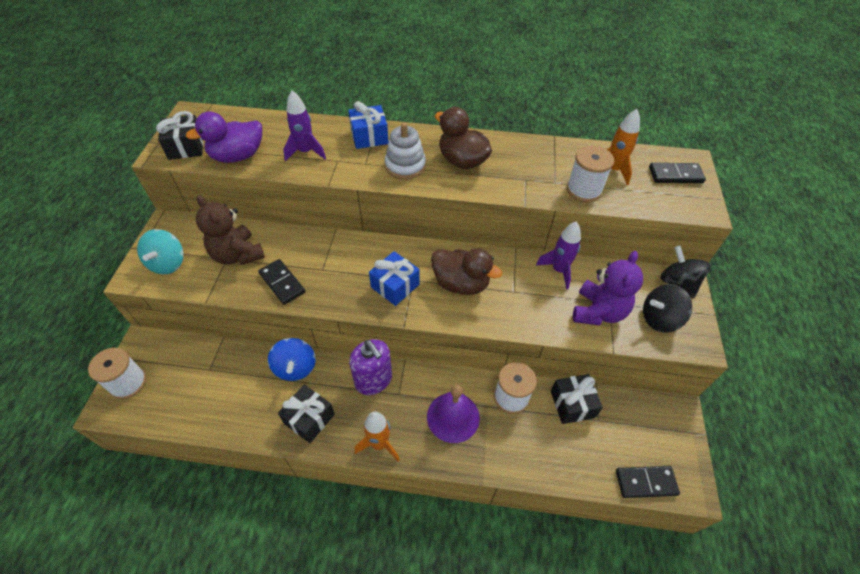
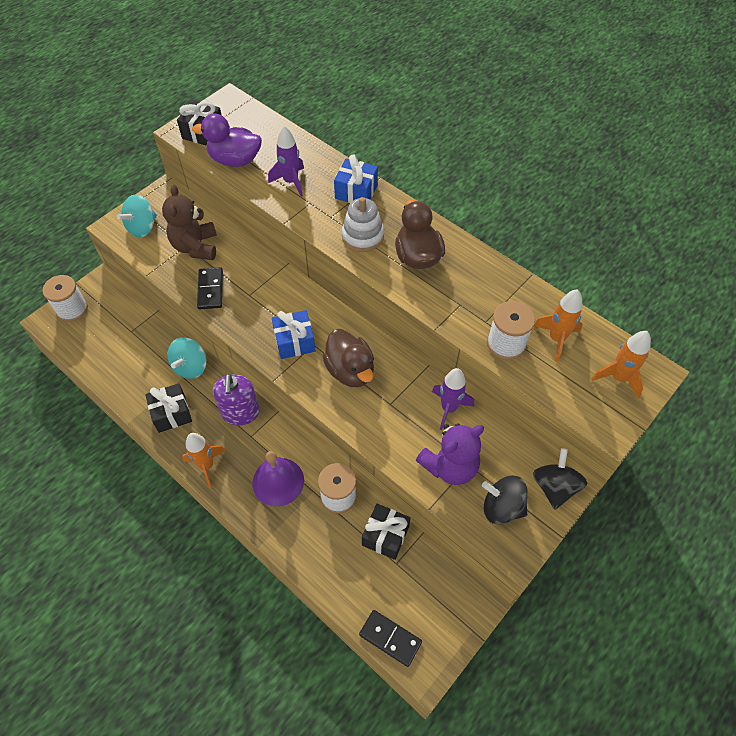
camera: 35 degrees right, 5 degrees up
blue spinning top [268,338,316,381] -> turquoise spinning top [167,337,207,379]
black domino [649,163,706,183] -> orange rocket [591,331,651,398]

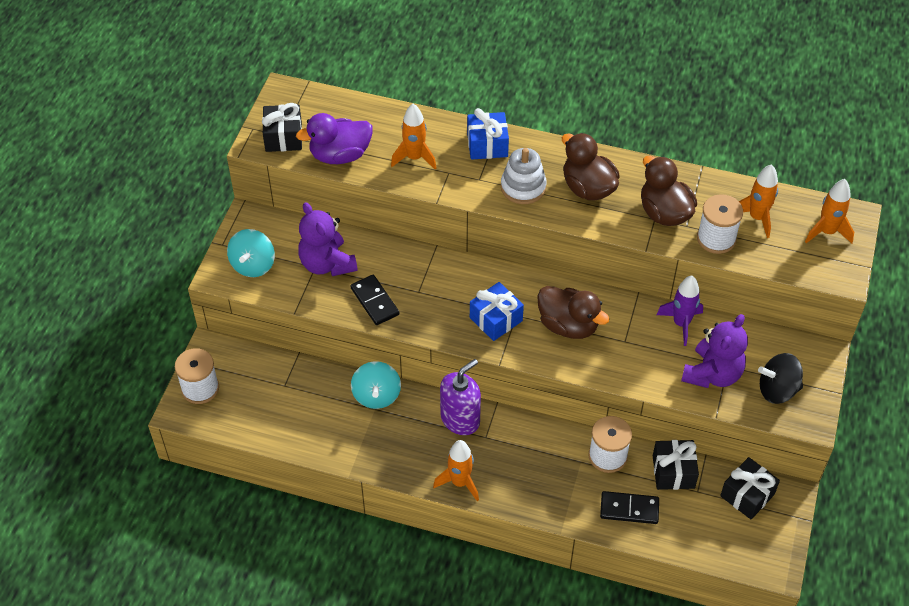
camera: 25 degrees left, 5 degrees down
black gift [145,383,192,433] -> black gift moved to [720,457,780,519]
brown teddy bear [162,185,217,260] -> purple teddy bear [298,202,358,276]
purple soap dispenser [213,374,260,426] -> purple soap dispenser turned 105 degrees counterclockwise [440,359,481,435]
purple bell [252,451,304,506] -> none
purple rocket [268,126,304,197] -> orange rocket [391,104,437,170]
black domino [359,610,422,667] -> black domino moved to [600,491,659,524]
black spinning top [533,448,587,510] -> none
none -> brown duck [641,156,697,226]

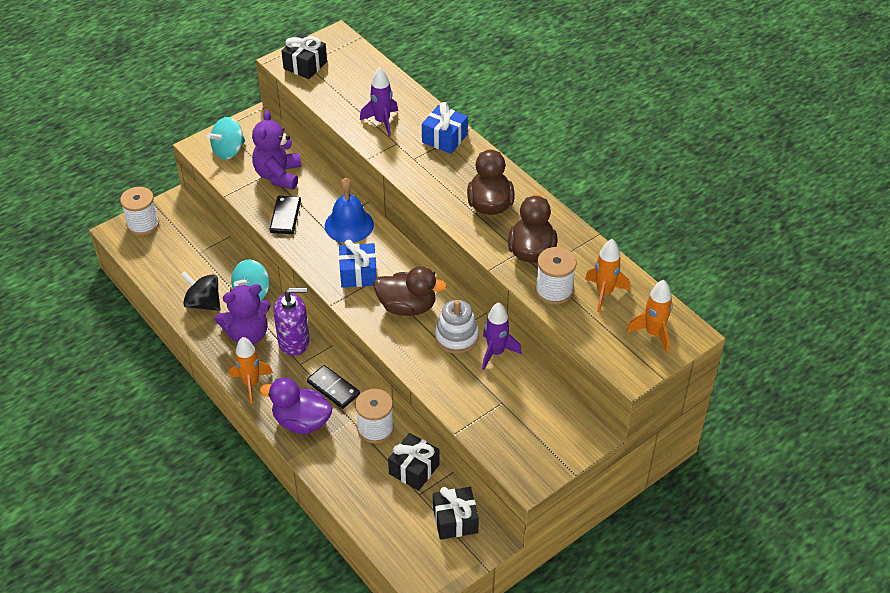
camera: 35 degrees right, 5 degrees down
purple duck [296,113,373,164] -> purple duck moved to [260,378,333,434]
orange rocket [391,104,437,170] -> purple rocket [360,67,398,137]
white stacking toy [501,148,547,204] -> white stacking toy moved to [435,300,479,354]
brown duck [537,286,609,339] -> brown duck turned 60 degrees counterclockwise [374,266,447,316]
black domino [600,491,659,524] -> black domino moved to [307,365,360,409]
purple teddy bear [681,314,748,388] -> purple teddy bear moved to [215,284,271,344]
black spinning top [758,353,803,404] -> black spinning top moved to [181,271,220,311]
none -> blue bell [325,177,374,243]

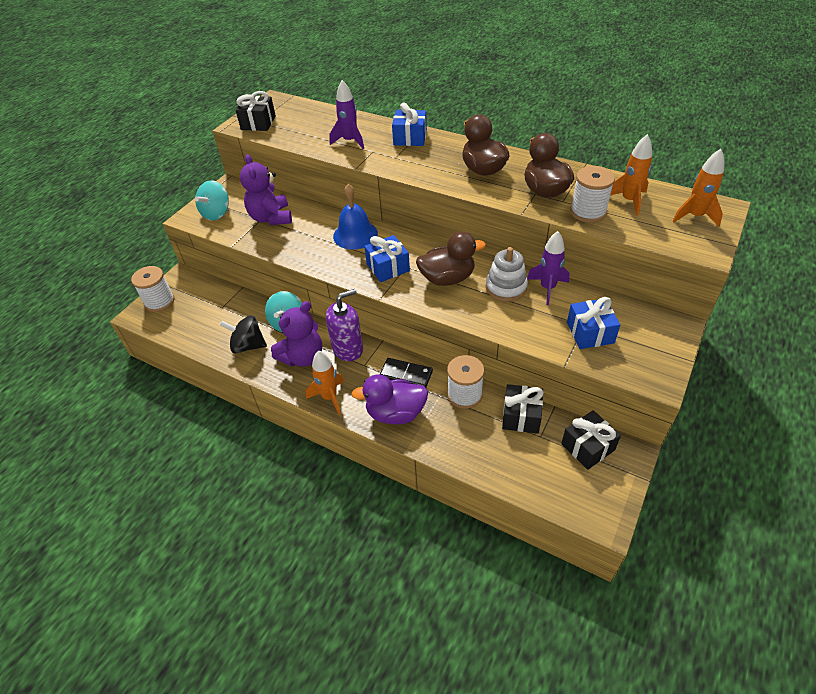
camera: 20 degrees left, 0 degrees up
black domino [269,196,301,234] -> none
none -> blue gift [567,297,620,349]

